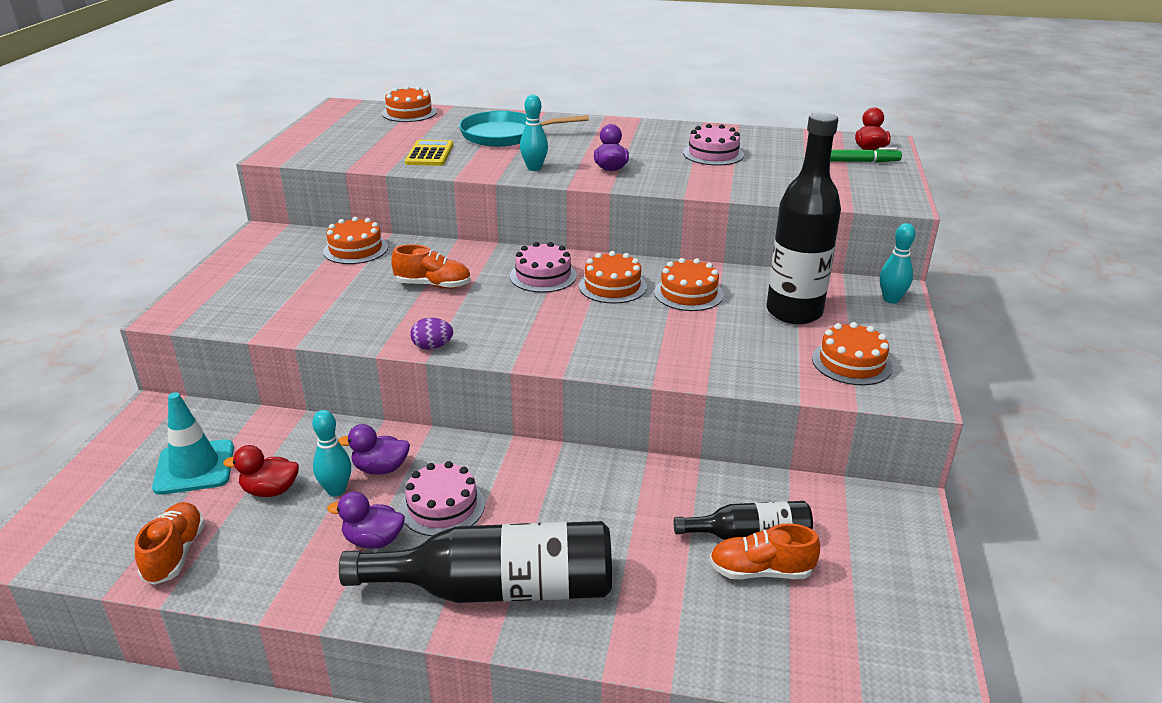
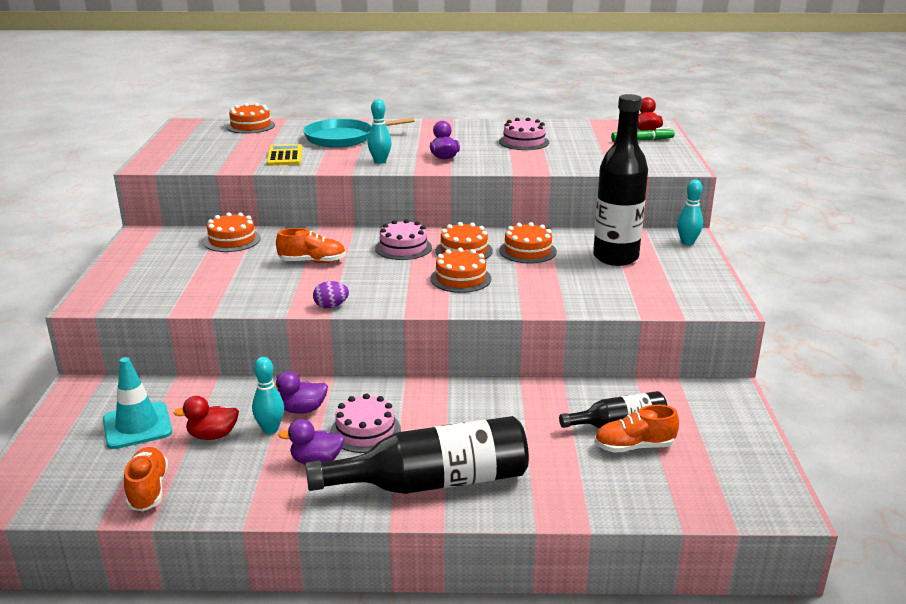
camera: 10 degrees left, 5 degrees down
orange cake [812,322,893,385] -> orange cake moved to [431,248,491,293]

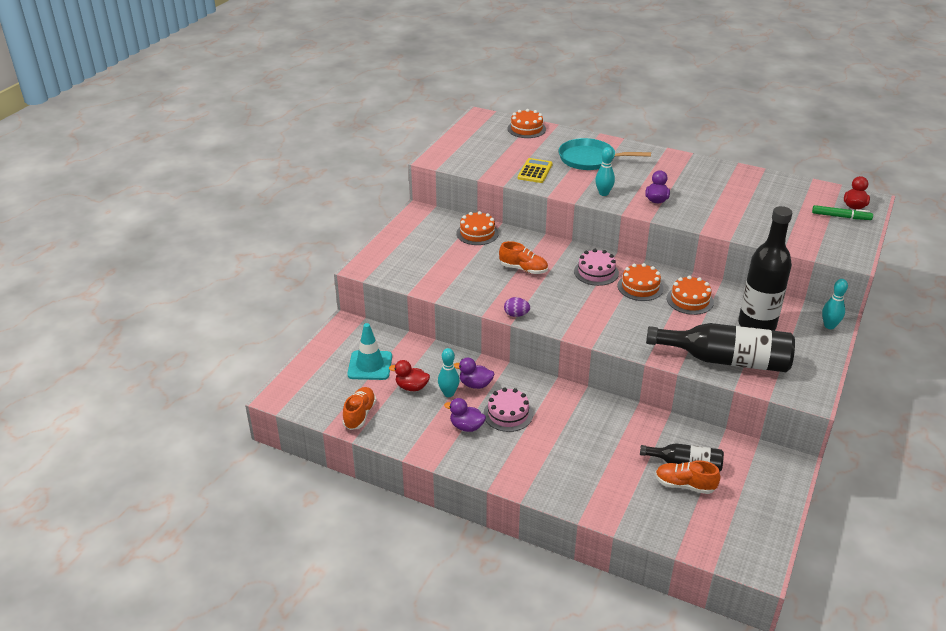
camera: 25 degrees right, 10 degrees up
black bottle [305,416,529,494] -> black bottle moved to [646,323,795,372]
orange cake [431,248,491,293] -> none
pink cake [499,118,549,150] -> none

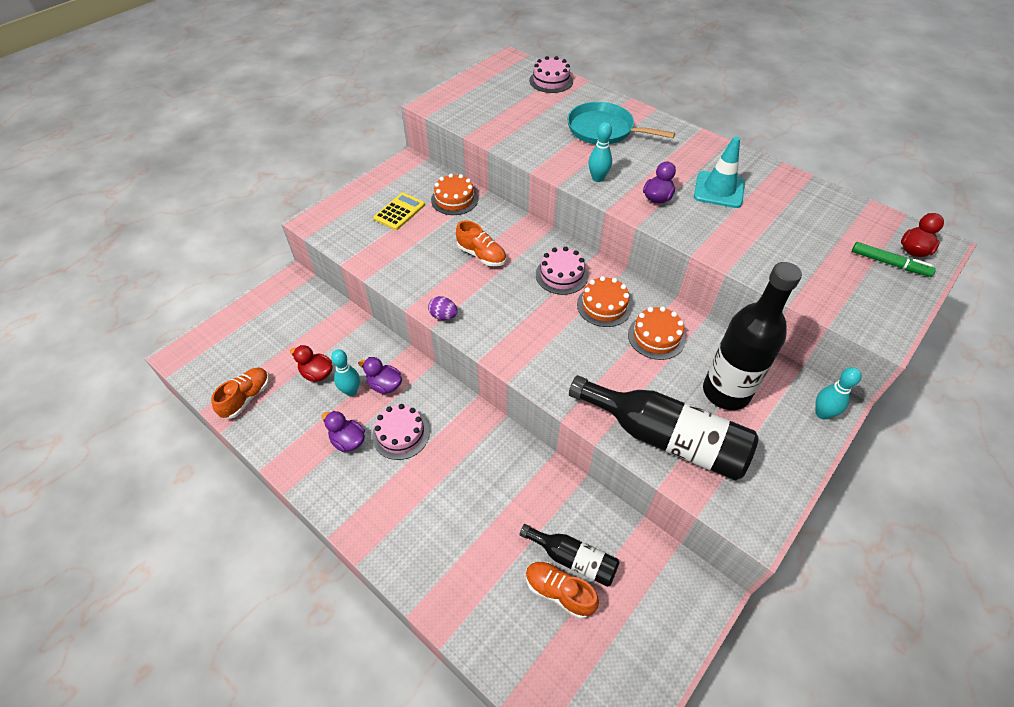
camera: 15 degrees right, 15 degrees up
turquoise traffic cone [347,323,392,380] -> turquoise traffic cone moved to [694,136,745,208]
orange cake [507,109,546,138] -> pink cake [529,56,573,93]
yellow calculator [518,158,553,183] -> yellow calculator moved to [374,193,425,230]

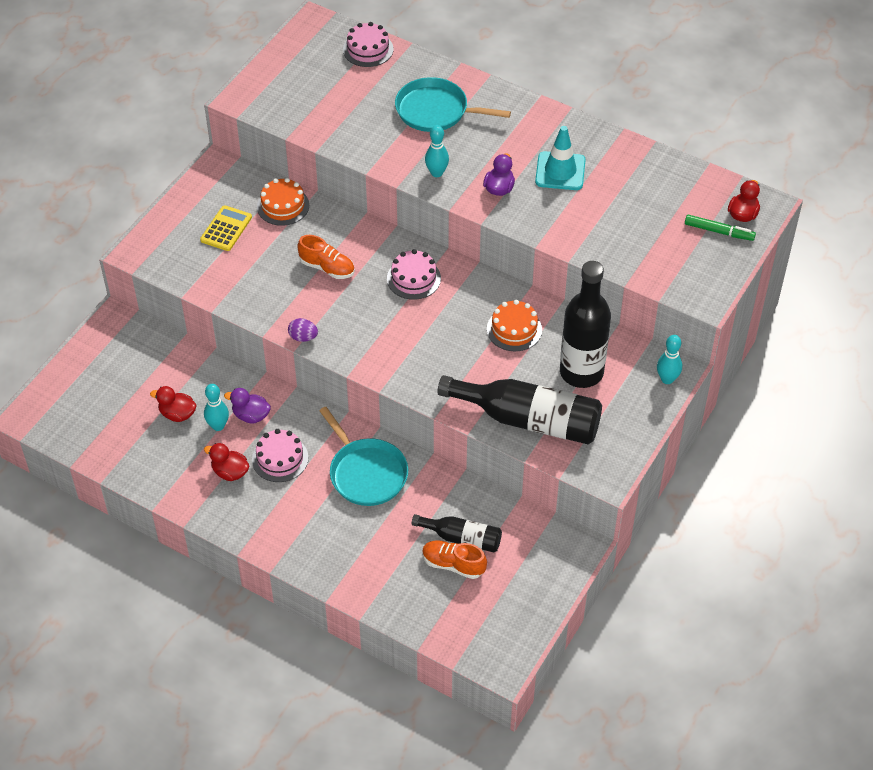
camera: 10 degrees left, 0 degrees up
orange shoe [211,368,269,419] -> none
purple duck [322,411,365,452] -> red duck [204,443,249,481]
orange cake [577,276,632,327] -> none
none -> turquoise pan [319,407,408,506]

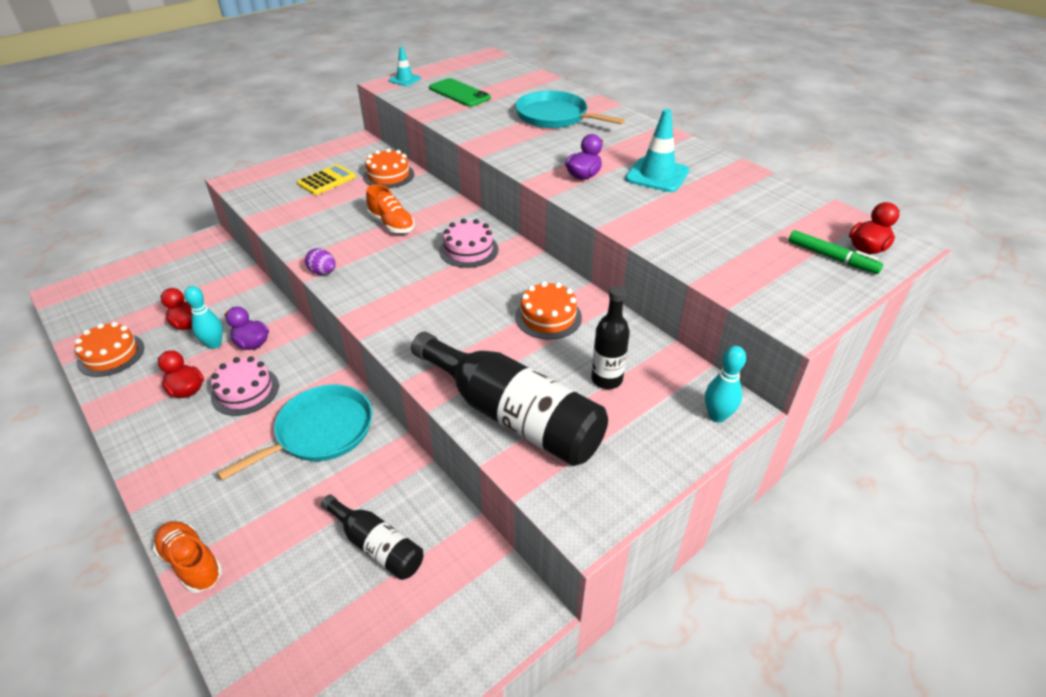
camera: 20 degrees right, 10 degrees down
turquoise pan [319,407,408,506] -> turquoise pan turned 120 degrees counterclockwise [217,385,372,481]
pink cake [343,22,393,67] -> none
orange shoe [422,540,487,579] -> orange shoe moved to [153,521,222,593]
turquoise bowling pin [425,125,449,177] -> none
black bottle [560,261,611,388] -> black bottle [591,286,630,389], size x0.55
none -> orange cake [75,322,144,377]
none -> turquoise traffic cone [389,47,421,86]
none -> green phone [429,78,491,107]

